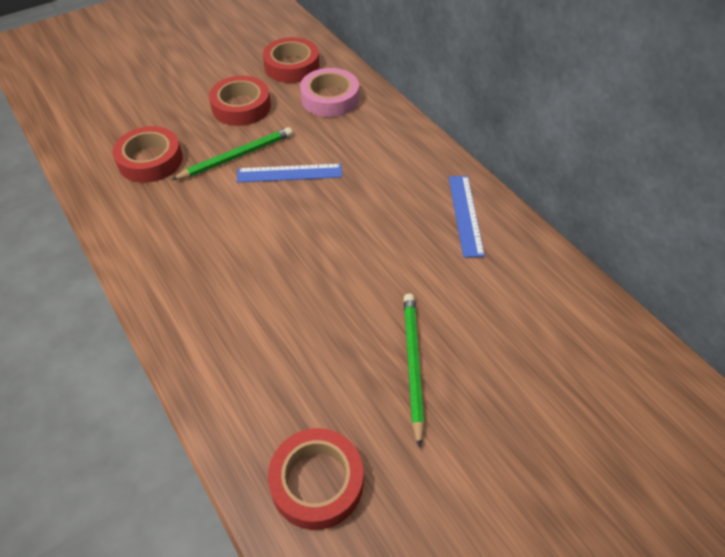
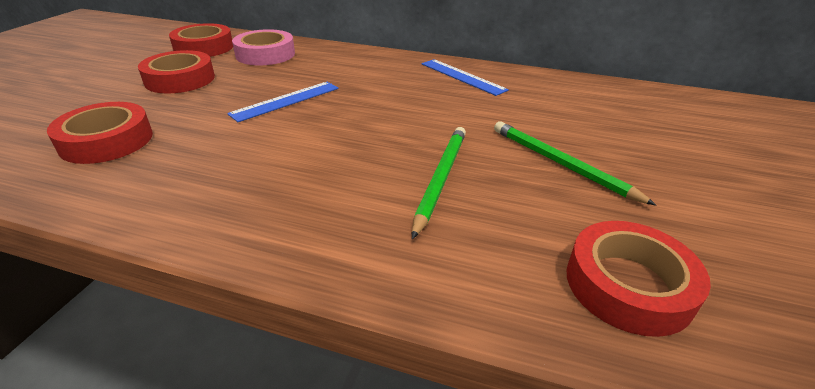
camera: 40 degrees left, 15 degrees down
green pencil [171,127,293,180] -> green pencil moved to [412,127,466,239]

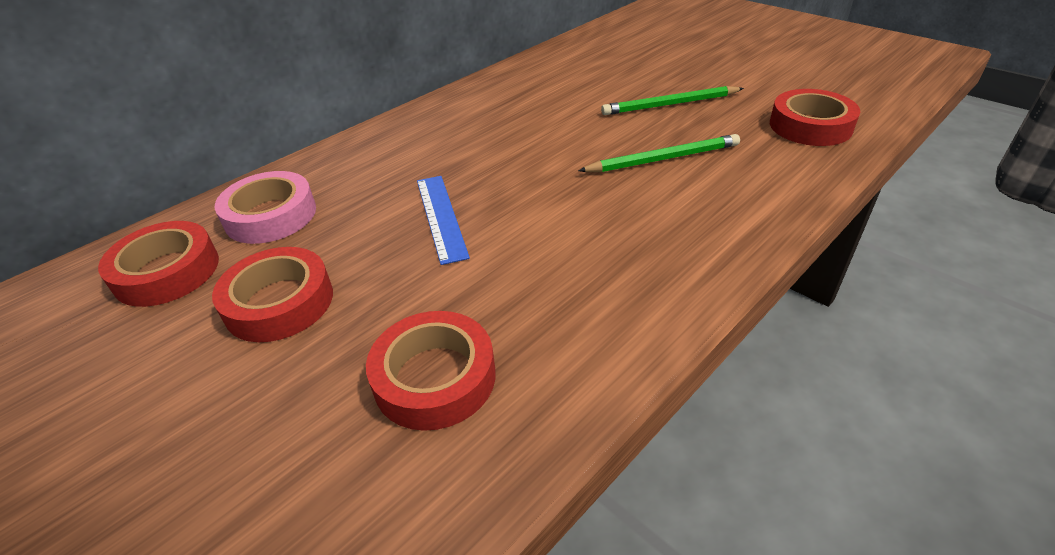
camera: 60 degrees left, 5 degrees up
green pencil [412,127,466,239] -> green pencil turned 120 degrees clockwise [578,134,740,172]
blue ruler [422,59,509,96] -> none

